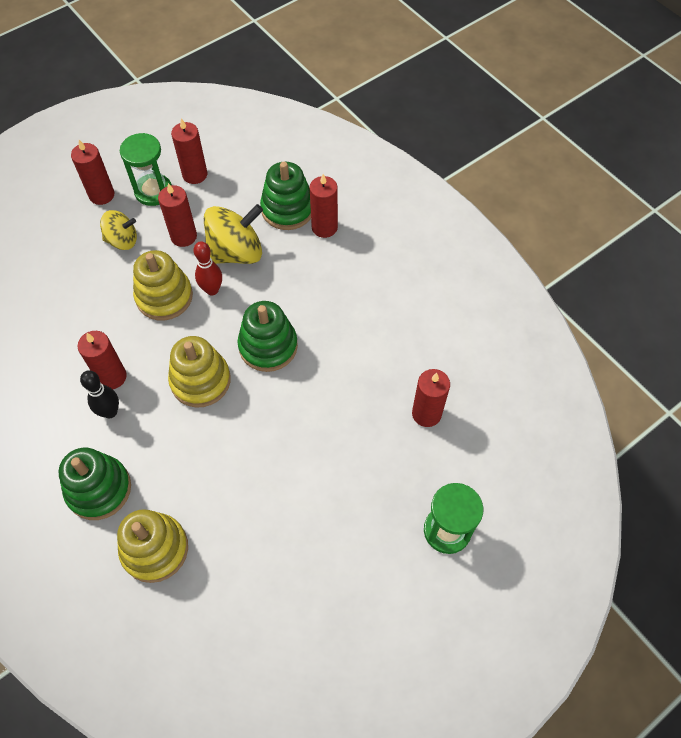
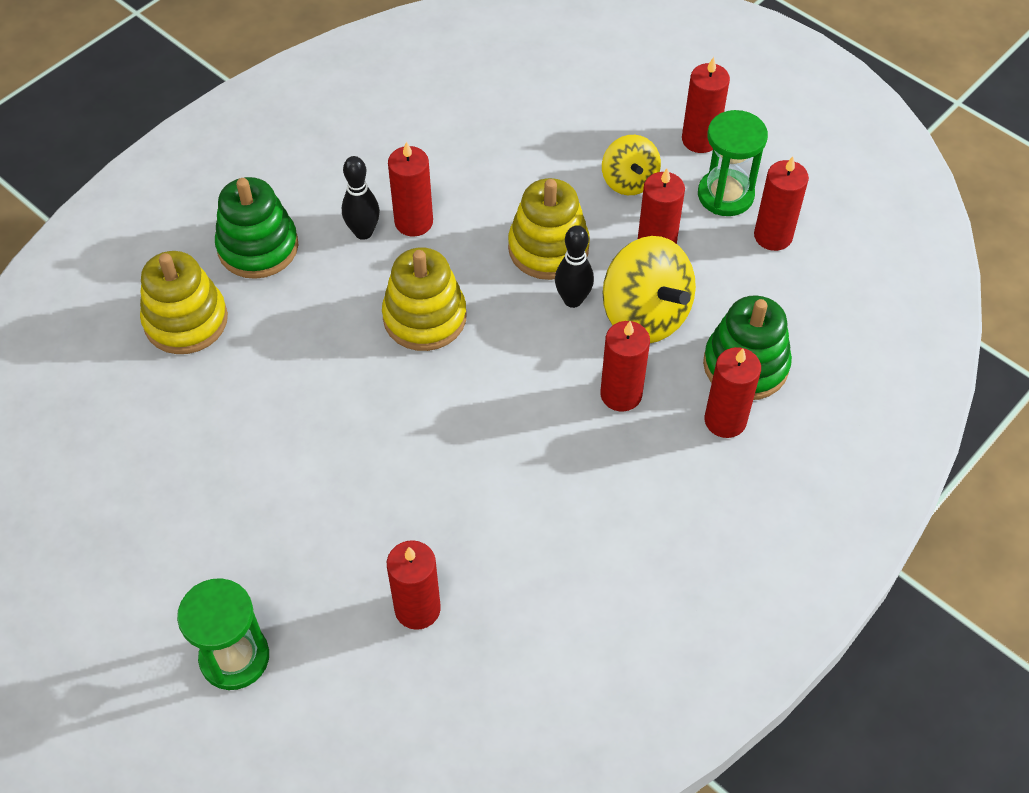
camera: 80 degrees right, 5 degrees down
red bowling pin [194,241,222,295] -> black bowling pin [555,225,594,308]
green stacking toy [238,301,298,372] -> none
none -> red candle [600,321,650,412]

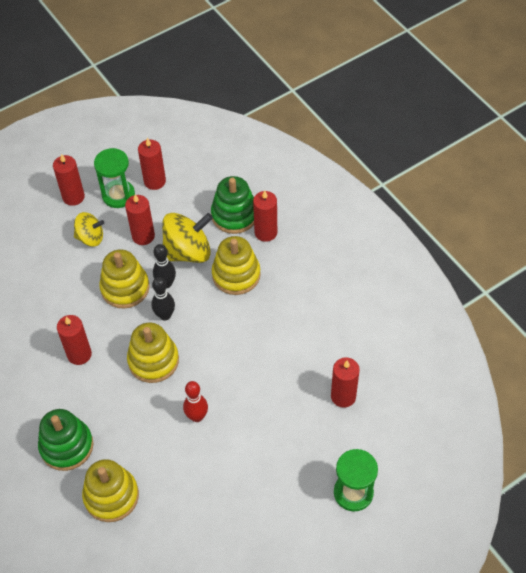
camera: 75 degrees left, 0 degrees up
black bowling pin [342,156,380,240] -> black bowling pin moved to [152,277,175,321]
red candle [600,321,650,412] -> yellow stacking toy [212,236,261,295]
none -> red bowling pin [183,381,208,422]

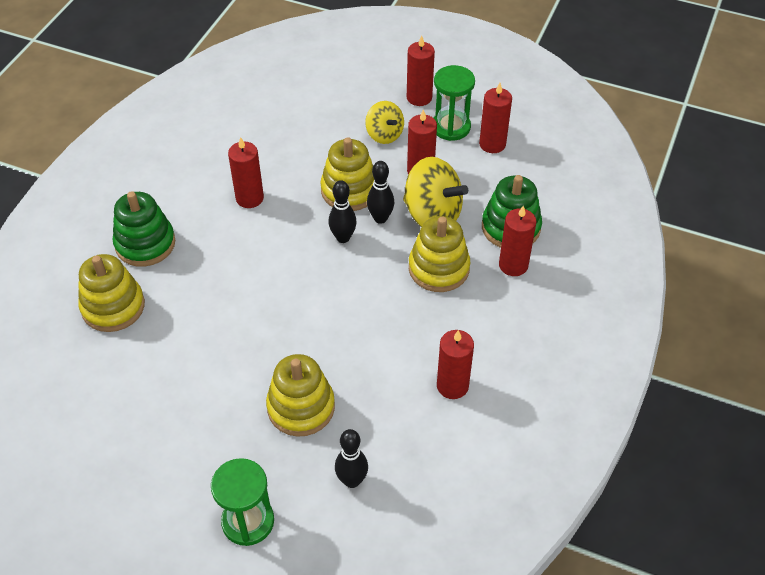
camera: 55 degrees right, 5 degrees down
yellow stacking toy [127,323,179,383] -> yellow stacking toy moved to [266,354,335,437]
red bowling pin [183,381,208,422] -> none
red candle [331,357,360,408] -> red candle moved to [437,330,474,399]
none -> black bowling pin [335,429,368,488]

